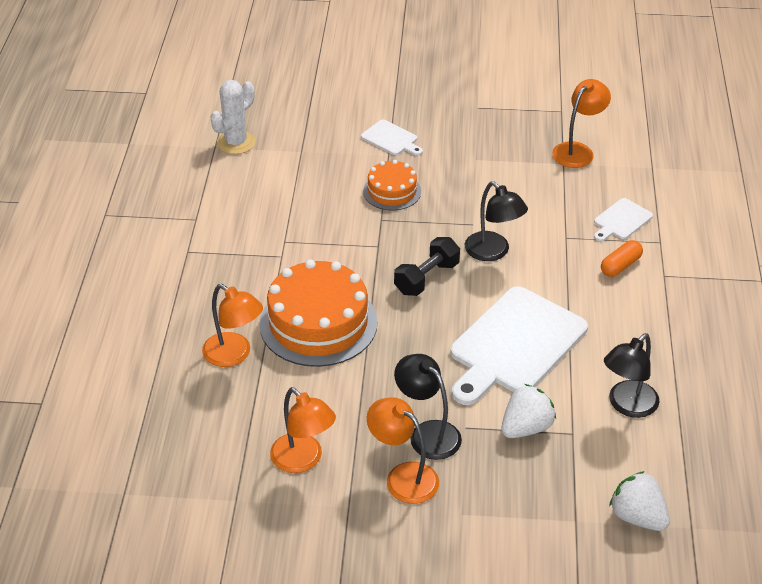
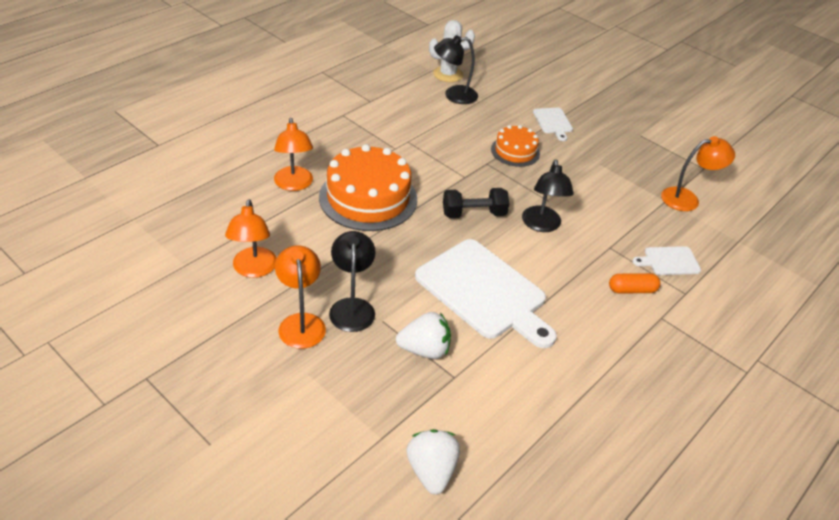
camera: 35 degrees right, 0 degrees up
white cutting board [450,286,588,405] -> white cutting board turned 120 degrees counterclockwise [415,239,557,348]
black lamp [604,333,659,418] -> black lamp moved to [434,35,478,104]

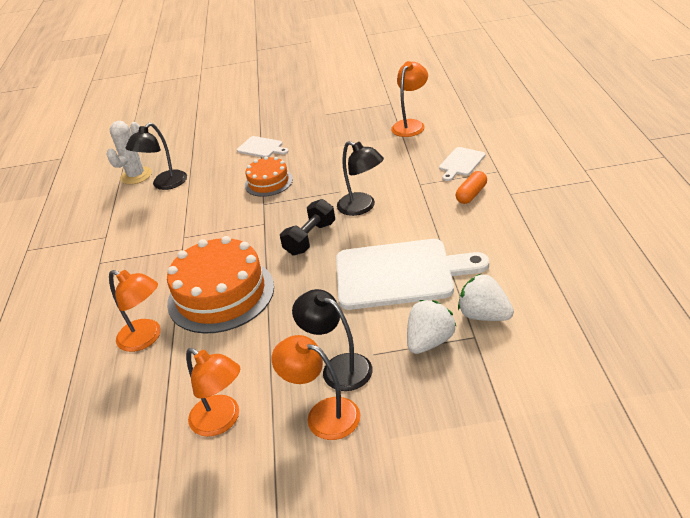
camera: 40 degrees left, 5 degrees down
white strawberry [406,429,460,495] -> white strawberry moved to [458,274,514,321]

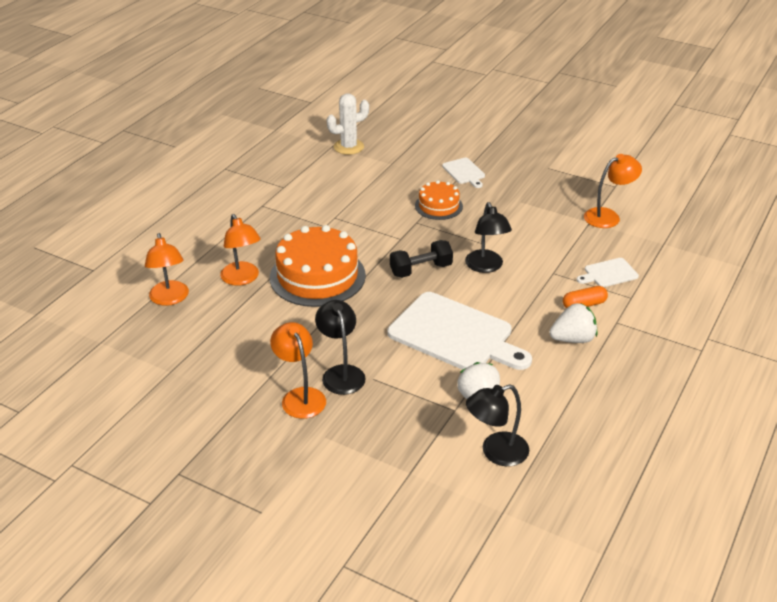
camera: 30 degrees right, 0 degrees up
black lamp [125,123,187,190] -> black lamp moved to [466,384,529,466]
orange lamp [186,348,240,437] -> orange lamp moved to [145,233,189,306]
white strawberry [407,300,457,354] -> white strawberry moved to [549,303,597,343]

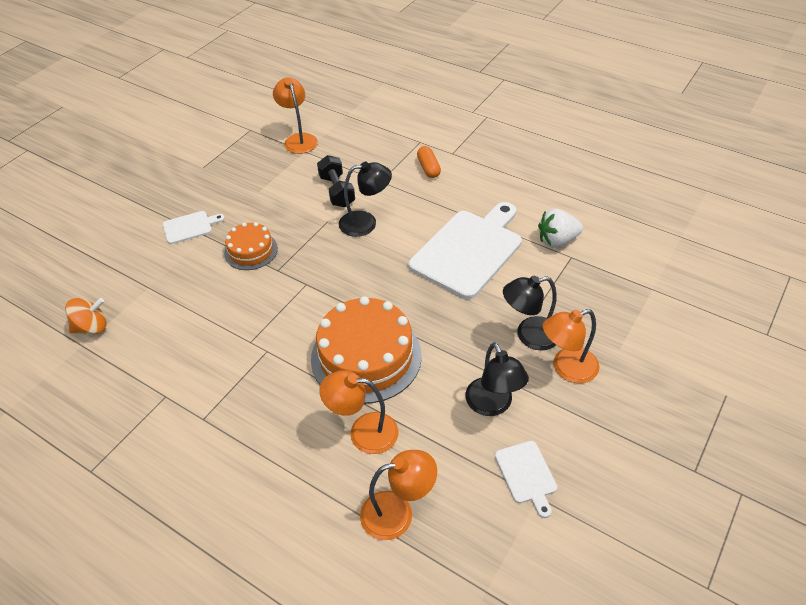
camera: 85 degrees left, 10 degrees up
orange lamp [220,214,261,286] -> orange lamp turned 150 degrees counterclockwise [319,370,398,454]
white cactus [327,94,369,155] -> orange spinning top [65,298,107,334]
black dumbbell [390,240,453,278] -> black dumbbell moved to [317,155,355,207]
black lamp [466,384,529,466] -> black lamp moved to [465,342,529,416]
white strawberry [549,303,597,343] -> none
white cutting board [577,258,639,287] -> white cutting board moved to [495,441,557,518]

